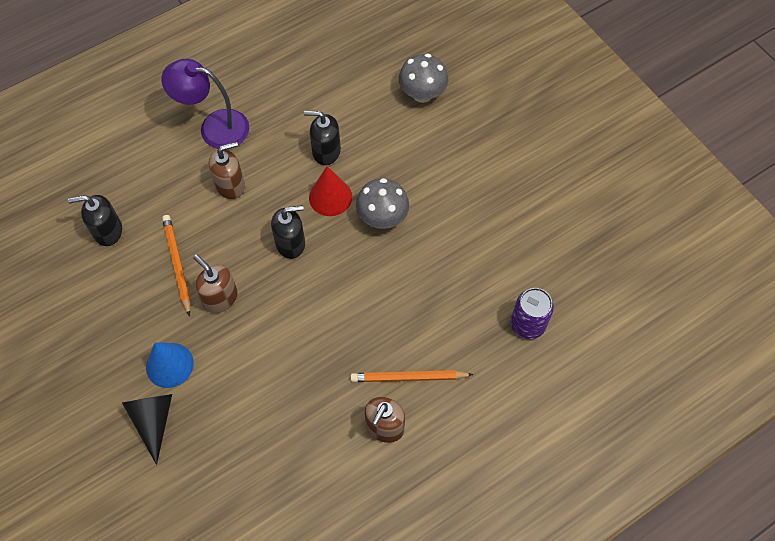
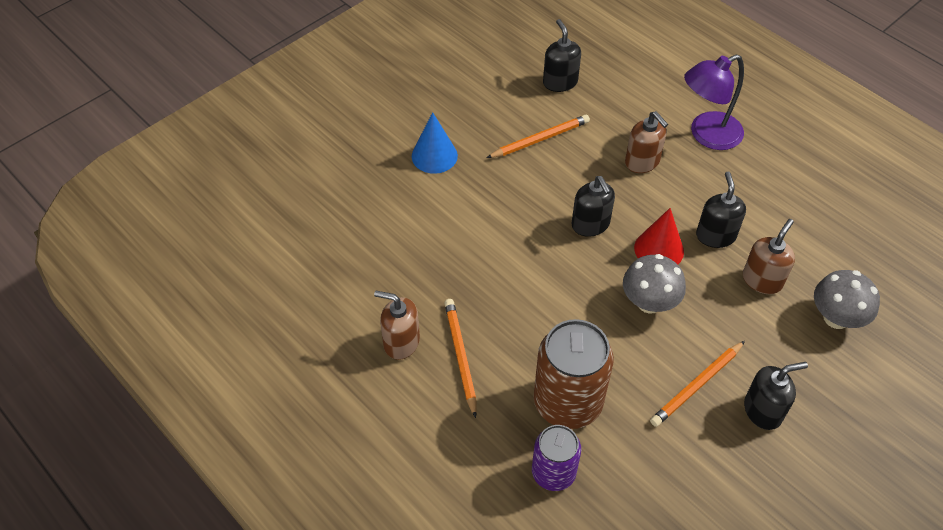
camera: 80 degrees right, 10 degrees down
black cone [122,394,172,465] -> none
purple lamp [161,59,249,149] -> purple lamp turned 120 degrees counterclockwise [684,55,744,150]
brown soap dispenser [193,254,238,313] -> brown soap dispenser moved to [743,219,795,294]
none -> brown can [533,319,614,429]
none -> orange pencil [650,341,745,427]
none -> black soap dispenser [744,362,808,430]

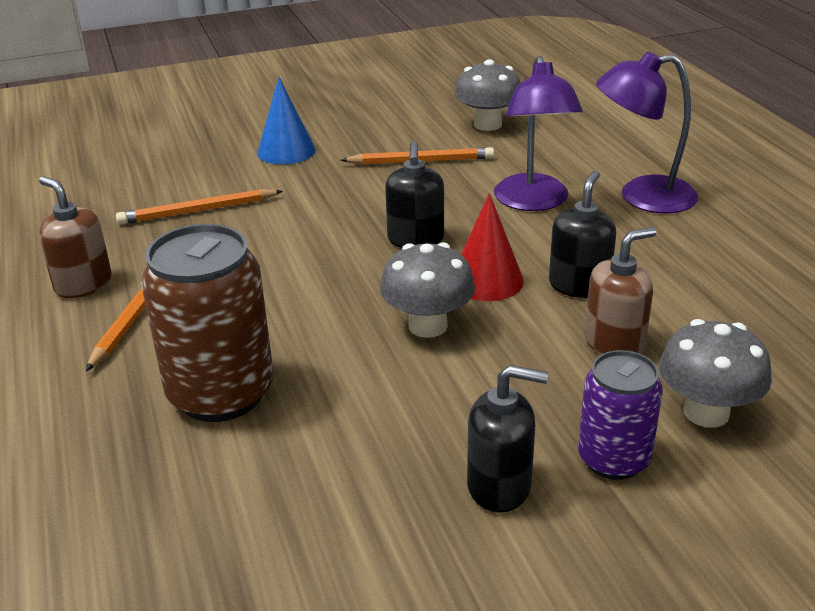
camera: 25 degrees right, 20 degrees down
purple can [532,425,581,491] -> purple can moved to [578,350,663,480]
black soap dispenser [543,19,581,92] -> grey mushroom [455,59,521,131]
brown soap dispenser [625,111,668,173] -> purple lamp [494,56,583,211]
orange pencil [650,341,745,427] -> orange pencil moved to [116,189,283,225]

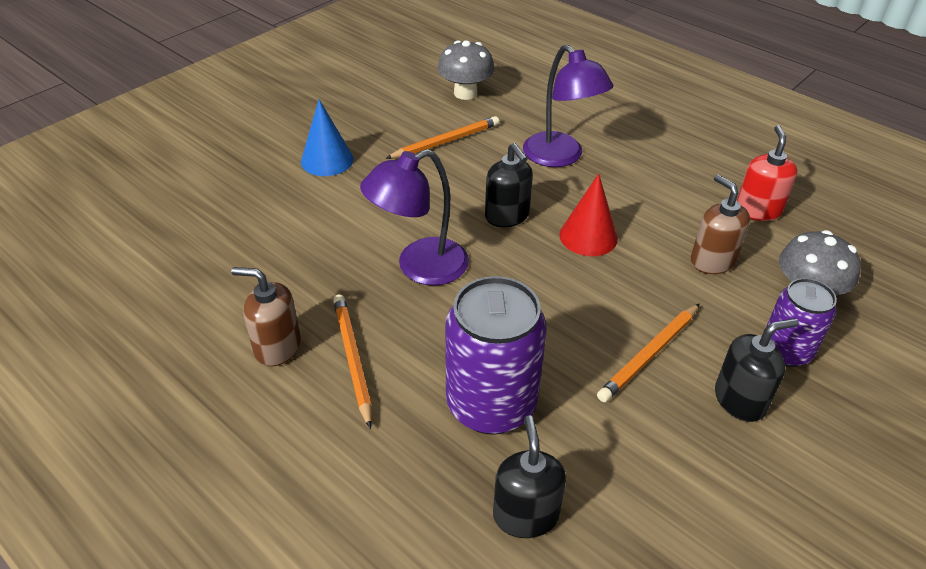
camera: 30 degrees left, 10 degrees up
orange pencil [116,189,283,225] -> orange pencil moved to [597,303,700,402]
brown can [141,224,273,422] -> purple can [445,276,547,435]
grey mushroom [380,242,475,338] -> none
black soap dispenser [549,171,616,298] -> black soap dispenser moved to [493,415,566,538]
brown soap dispenser [585,227,657,355] -> brown soap dispenser turned 60 degrees counterclockwise [691,174,750,274]
purple lamp [596,51,698,213] -> purple lamp moved to [360,149,469,285]
none -> red soap dispenser [737,125,797,221]

